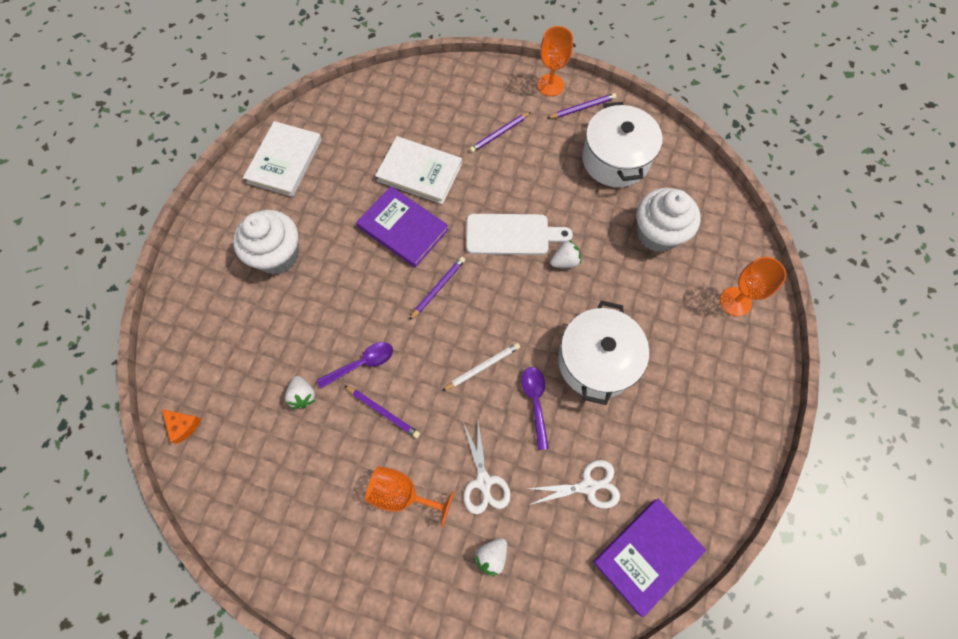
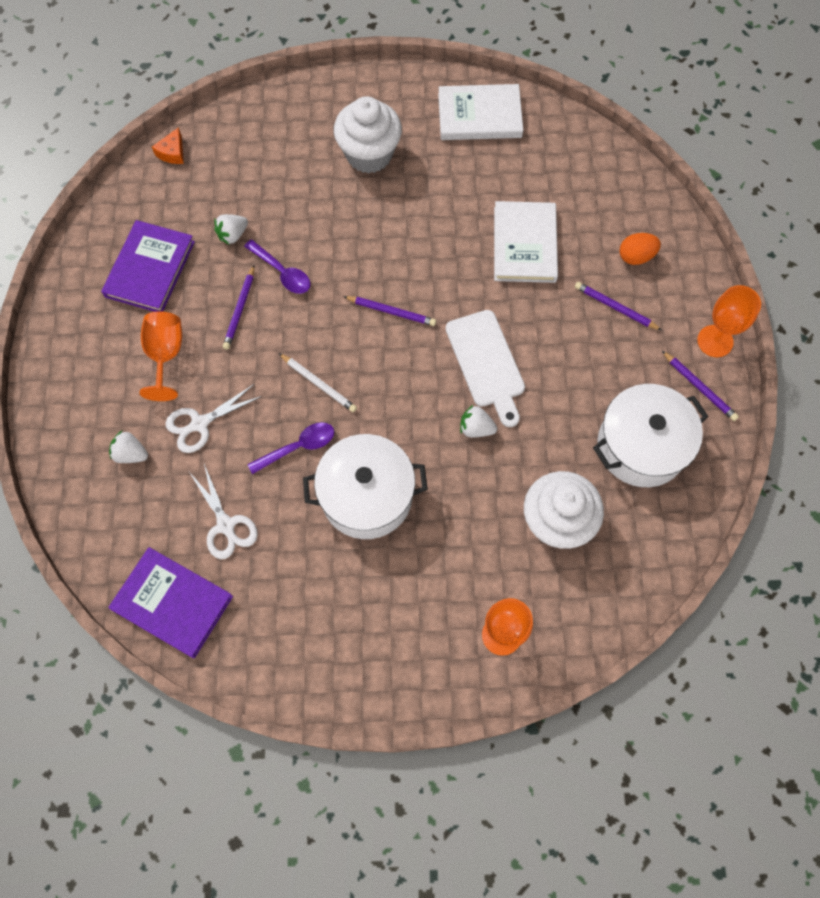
camera: 70 degrees right, 0 degrees up
purple book [356,186,449,268] -> purple book moved to [101,220,195,312]
white strawberry [550,240,581,268] -> white strawberry turned 150 degrees clockwise [460,405,497,438]
none -> orange egg [619,233,661,265]

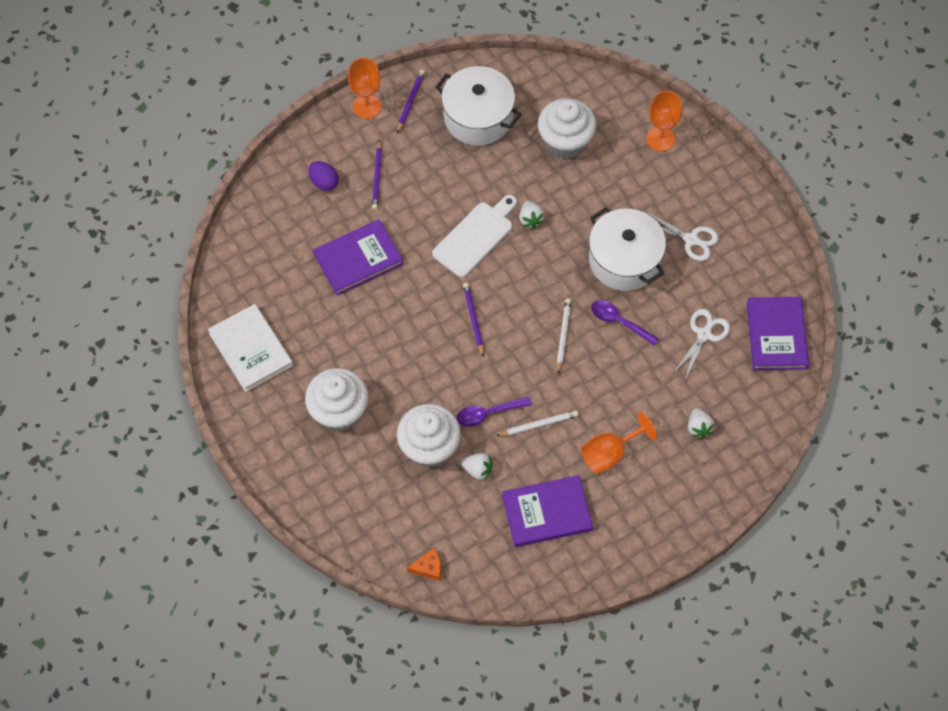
camera: 120 degrees left, 5 degrees down
white scissors [166,384,262,453] -> white scissors moved to [646,212,719,261]
purple pencil [223,265,254,350] -> white pencil [496,410,579,436]
purple spoon [244,240,311,294] -> purple spoon turned 120 degrees counterclockwise [457,396,532,427]
white book [494,201,558,283] -> purple book [313,219,404,295]
orange egg [619,233,661,265] -> purple egg [309,161,339,191]
none -> white cupcake [397,404,461,468]

